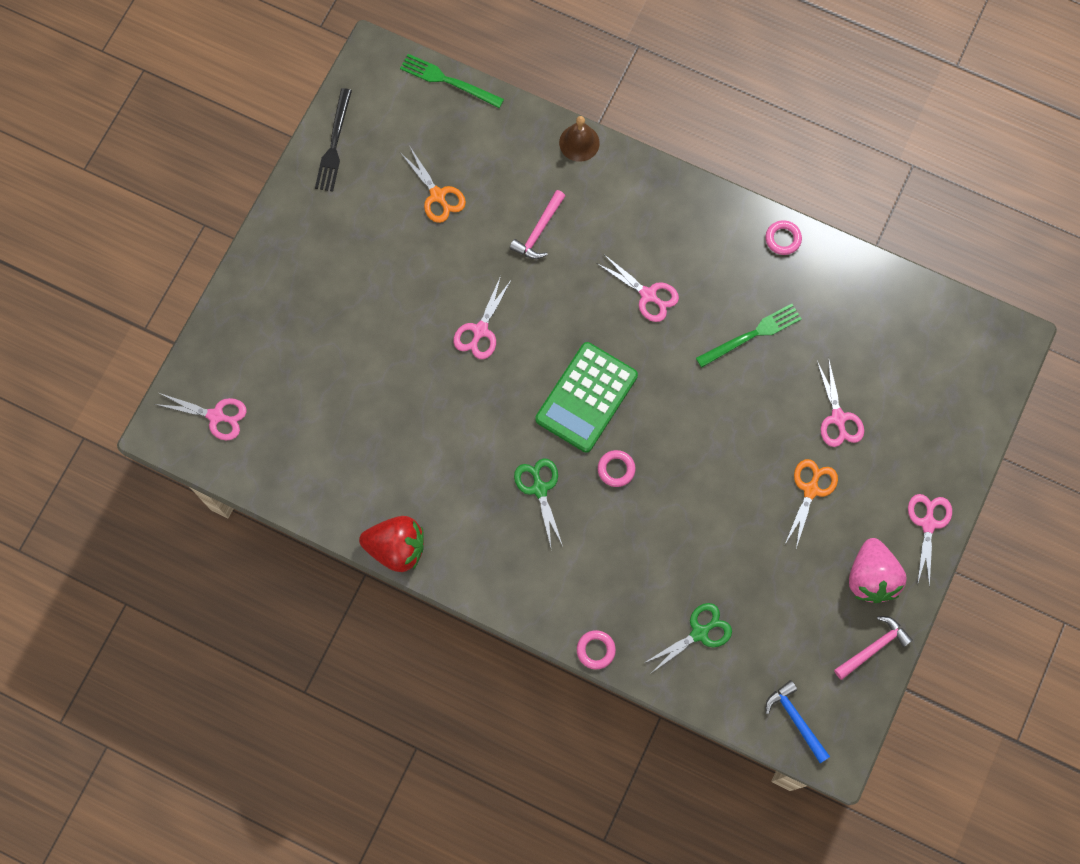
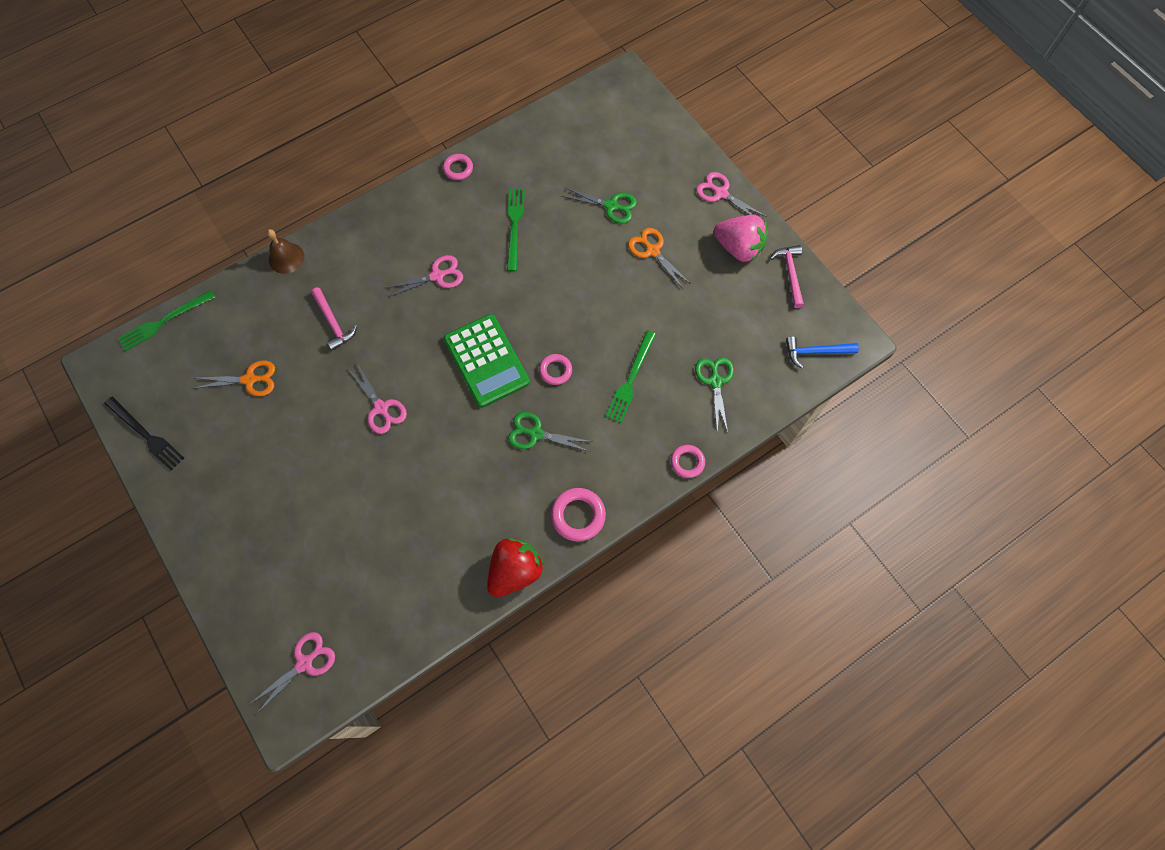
camera: 60 degrees left, 5 degrees down
pink scissors [817,361,864,447] -> green scissors [562,187,637,224]
none -> pink ring [551,488,606,542]
none -> green fork [606,330,656,423]

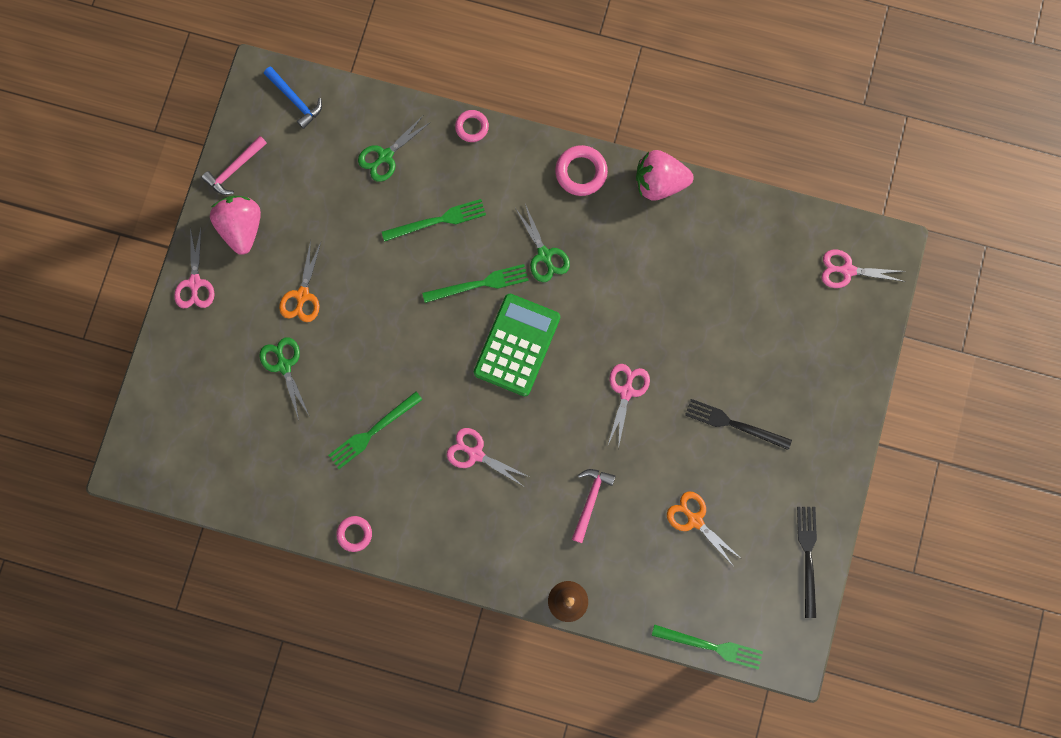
camera: 130 degrees left, 10 degrees up
red strawberry [487,538,544,597] -> pink strawberry [636,150,694,201]
pink ring [539,354,572,385] -> green fork [422,264,528,303]
none -> black fork [685,399,792,450]

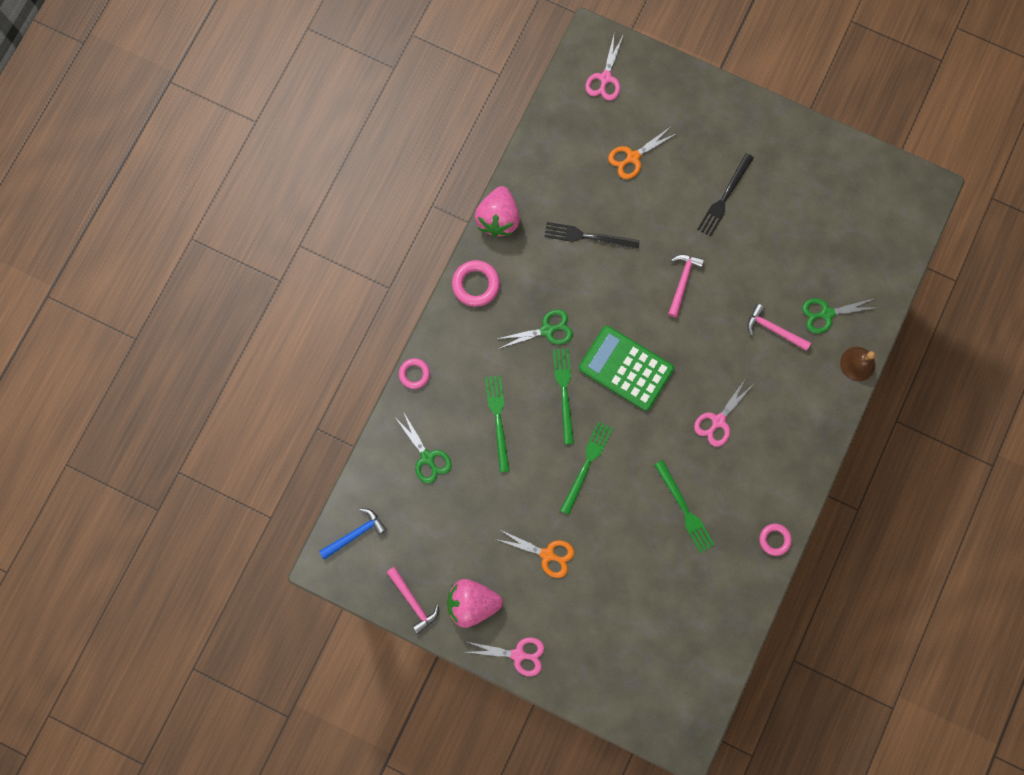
camera: 80 degrees left, 0 degrees up
green scissors [259,337,310,420] -> green scissors moved to [802,298,879,334]
pink scissors [608,364,650,449] -> pink hammer [668,254,704,317]
green fork [652,625,763,670] -> green fork moved to [560,421,613,515]
orange scissors [667,492,742,565] -> orange scissors moved to [608,127,676,179]
black fork [797,507,817,618] -> black fork moved to [544,222,640,249]

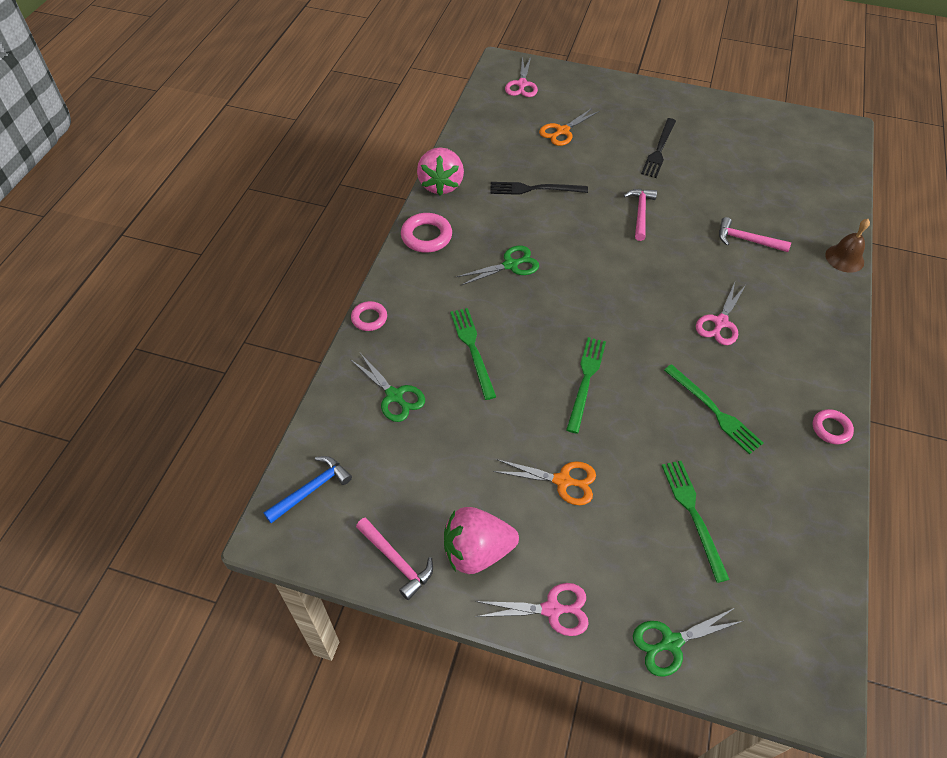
camera: 10 degrees left, 25 degrees down
green fork [553,348,574,445] -> green fork moved to [661,461,730,583]
green calculator [579,326,674,411] -> none
green scissors [802,298,879,334] -> green scissors moved to [633,608,743,677]

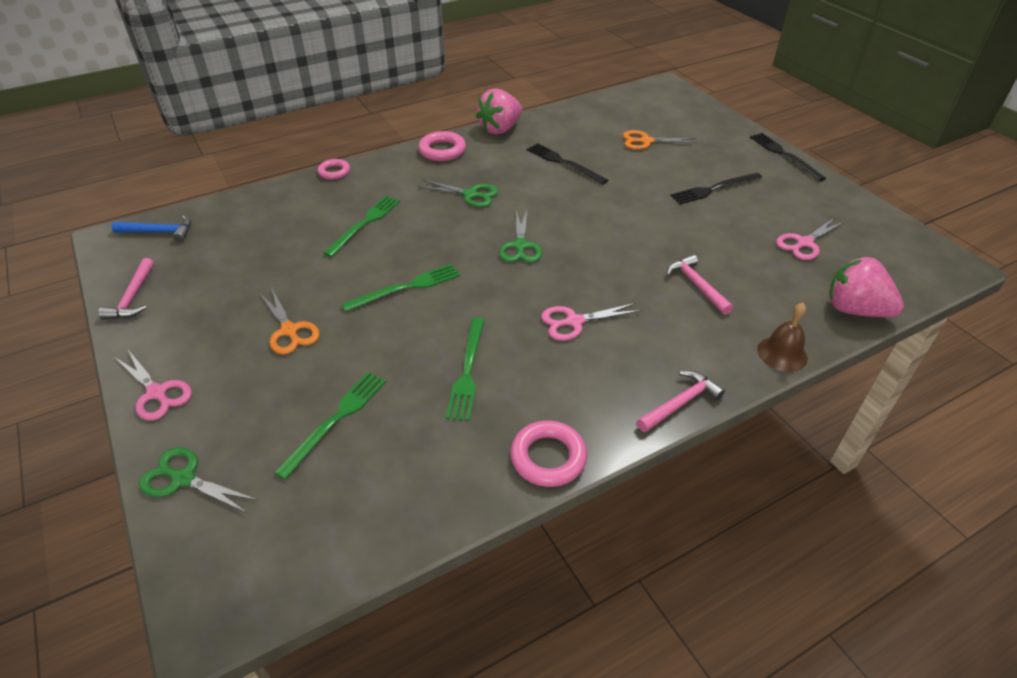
camera: 45 degrees right, 10 degrees down
green scissors [350,353,425,422] -> green scissors moved to [499,210,542,263]
pink strawberry [444,507,519,574] -> pink strawberry moved to [829,257,904,317]
pink scissors [505,57,538,97] -> pink scissors moved to [776,217,846,260]
pink hammer [624,189,657,241] -> pink hammer moved to [637,371,725,432]
pink ring [813,409,854,444] -> pink ring [510,421,587,487], size x1.54
none -> black fork [750,133,826,181]

